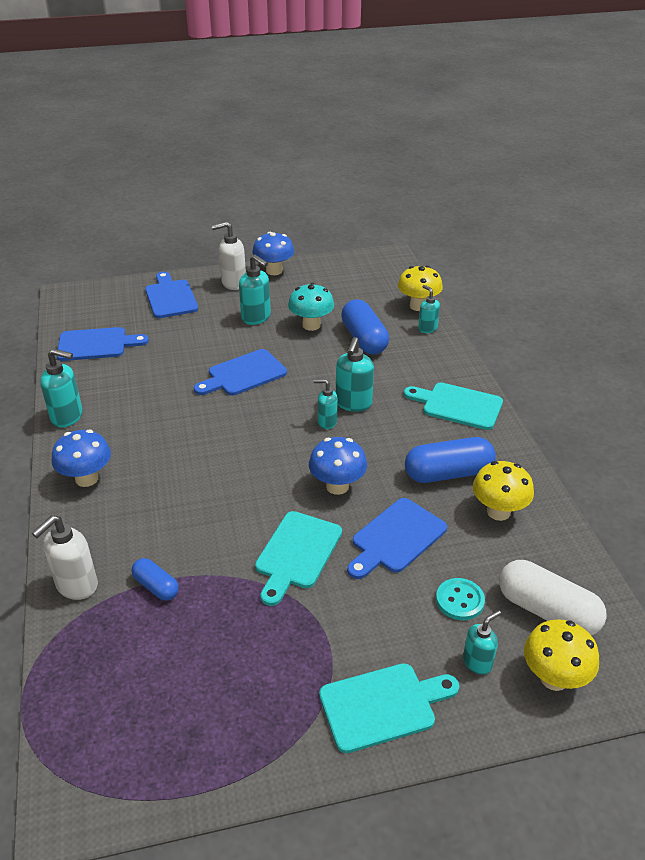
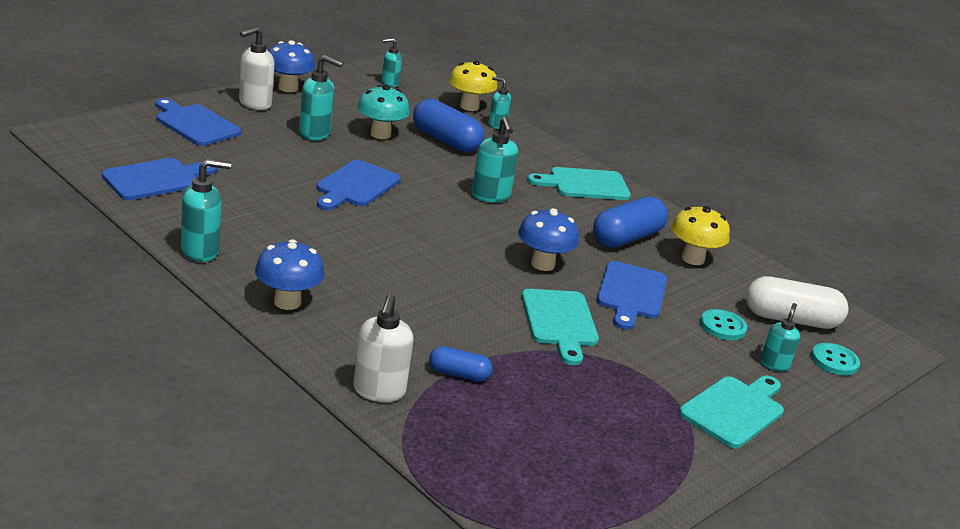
camera: 35 degrees left, 10 degrees down
turquoise soap dispenser [313,379,338,429] -> turquoise soap dispenser moved to [381,38,402,87]
yellow mushroom [524,619,599,691] -> turquoise button [811,343,860,376]

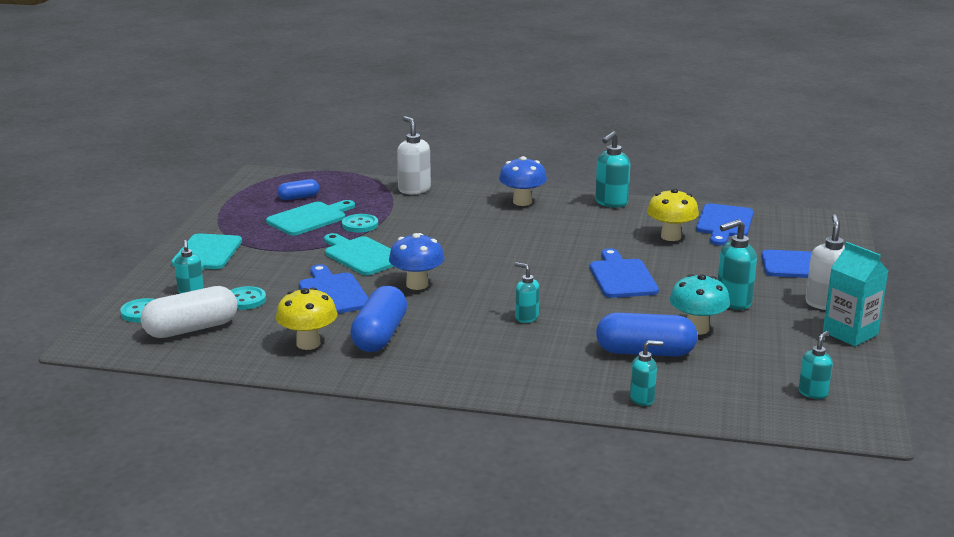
camera: 150 degrees right, 5 degrees down
blue mushroom [269,40,315,92] -> turquoise carton [823,242,888,346]
blue capsule [429,346,493,382] -> blue capsule moved to [277,179,319,200]
yellow mushroom [449,60,497,111] -> yellow mushroom moved to [647,188,699,241]
turquoise soap dispenser [472,116,518,203] -> turquoise soap dispenser [515,262,540,323], size x0.64
turquoise cutting board [527,167,631,200] -> turquoise cutting board moved to [266,200,355,236]
none -> turquoise button [342,214,378,233]

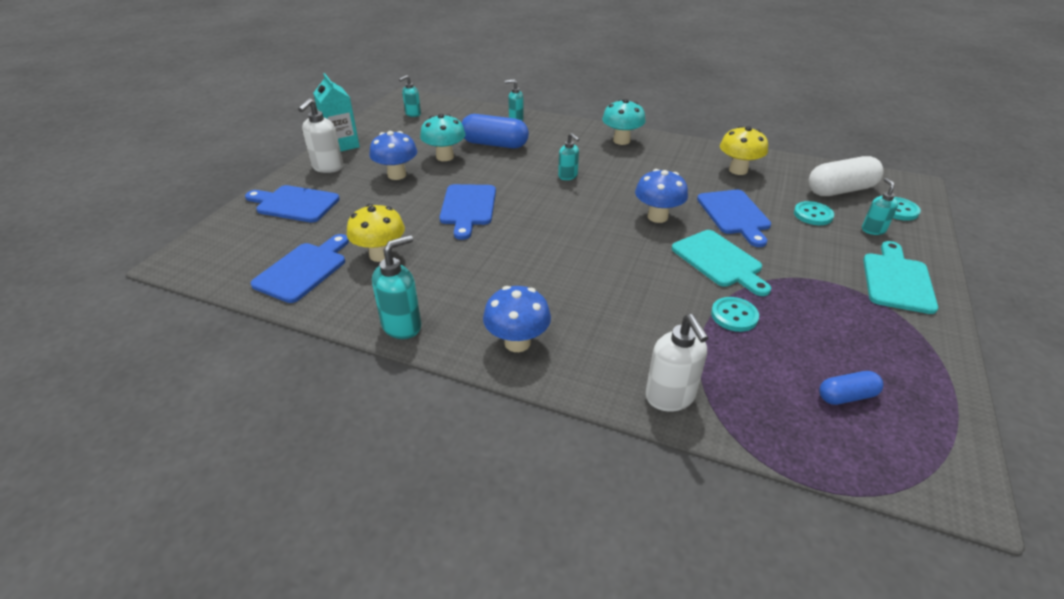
camera: 170 degrees left, 15 degrees up
turquoise cutting board [266,200,355,236] -> none
blue capsule [350,286,407,352] -> none
turquoise soap dispenser [718,219,757,310] -> blue mushroom [369,131,417,180]
none -> turquoise mushroom [602,99,646,145]

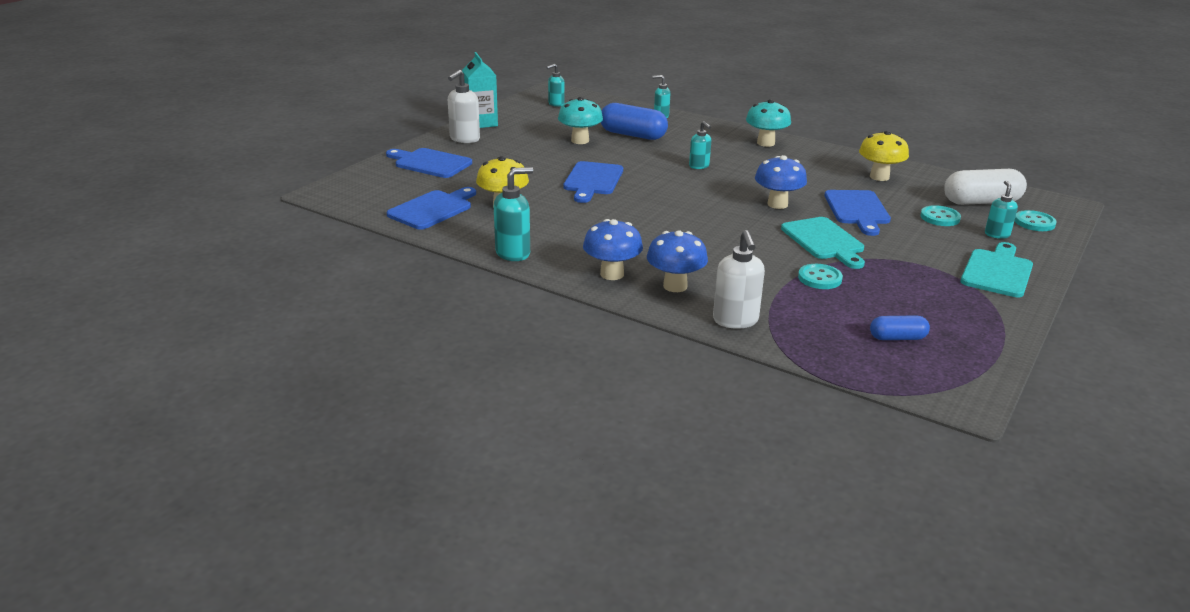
camera: 10 degrees right, 10 degrees down
blue mushroom [369,131,417,180] -> blue mushroom moved to [647,230,708,292]

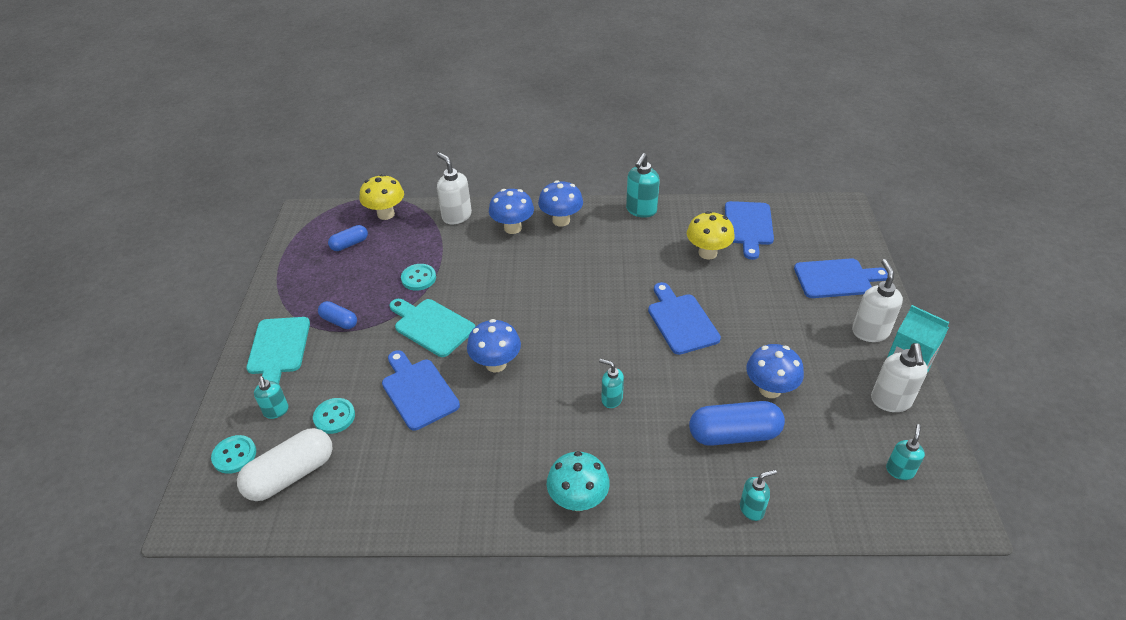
camera: 150 degrees right, 15 degrees up
turquoise mushroom [558,97,603,144] -> blue mushroom [746,344,804,398]
yellow mushroom [859,130,909,181] -> yellow mushroom moved to [360,174,404,220]
none -> blue capsule [318,301,357,329]
none -> white soap dispenser [871,343,928,412]

